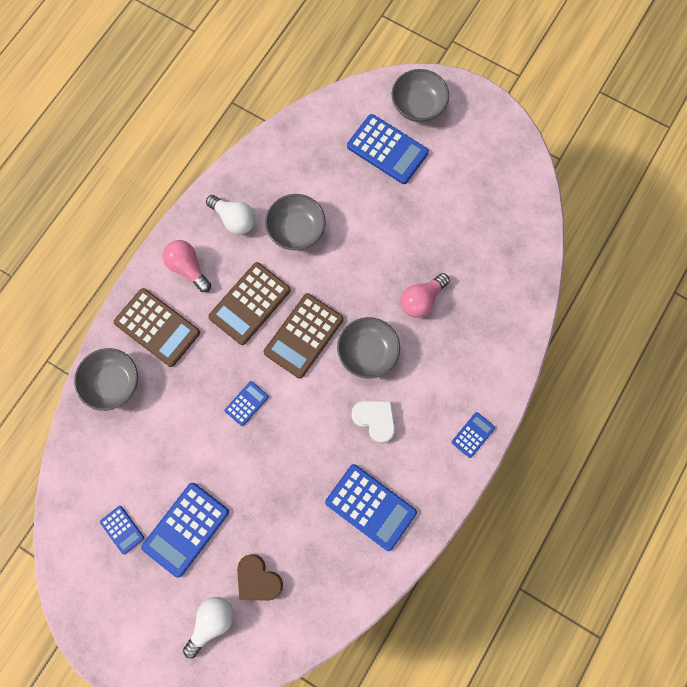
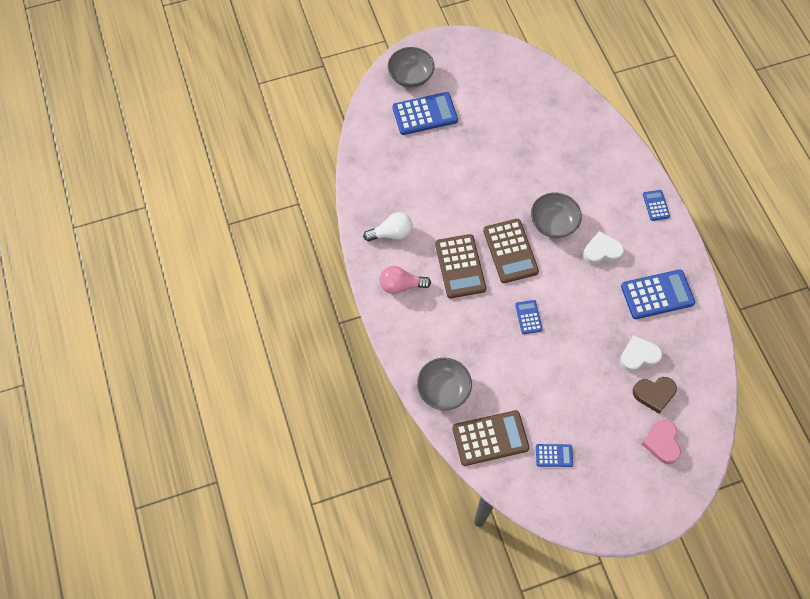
camera: 50 degrees left, 10 degrees down
brown calculator [114,288,200,367] -> brown calculator moved to [452,410,530,466]
blue calculator [141,483,229,578] -> none
white light bulb [183,597,234,658] -> pink heart [642,419,681,464]
grey bowl [265,194,326,250] -> none
pink light bulb [400,273,450,318] -> none
none -> white heart [620,335,662,372]

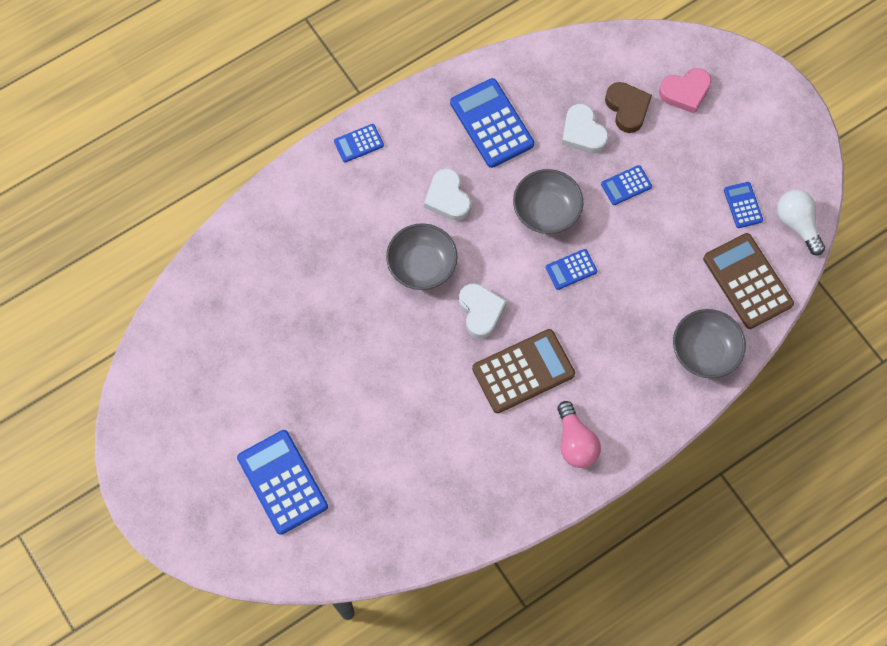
camera: 105 degrees left, 5 degrees up
white light bulb [363,212,413,241] -> white light bulb moved to [777,190,825,256]
grey bowl [388,47,435,88] -> grey bowl moved to [513,169,583,234]
brown calculator [483,219,539,283] -> white heart [459,283,507,339]
none -> blue calculator [601,165,652,205]

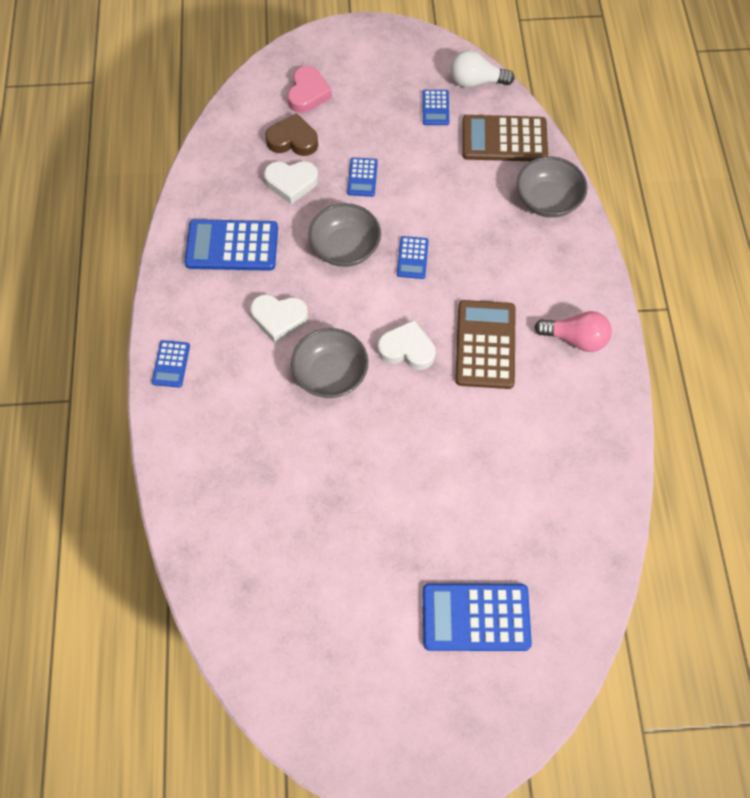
camera: 60 degrees left, 5 degrees down
blue calculator [724,182,763,228] -> blue calculator turned 105 degrees counterclockwise [422,90,449,125]

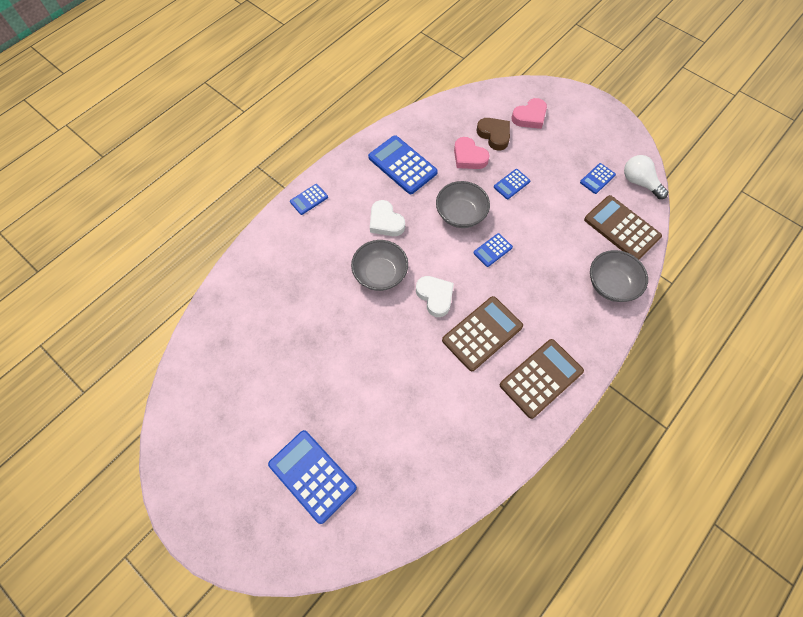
camera: 45 degrees right, 0 degrees up
white heart [264,161,318,204] -> pink heart [454,137,490,169]
pink light bulb [535,311,612,352] -> brown calculator [500,339,584,419]

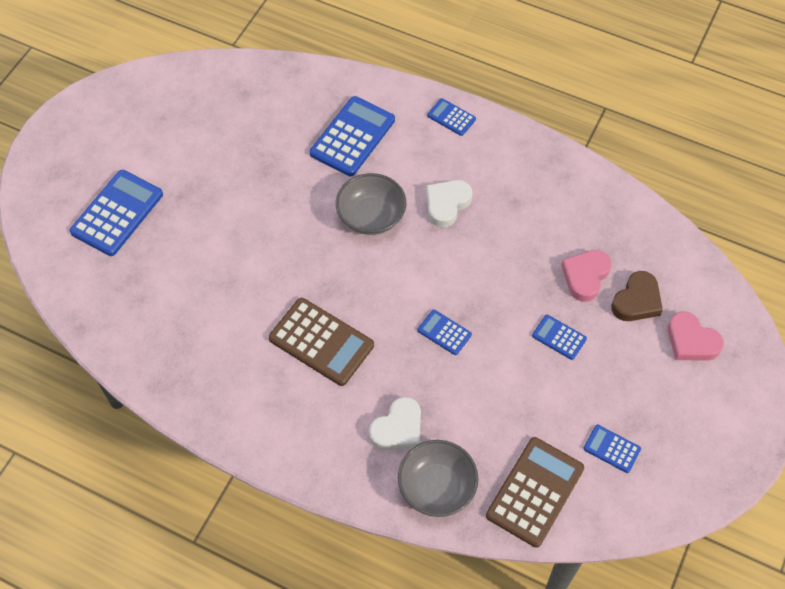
camera: 75 degrees right, 5 degrees down
blue calculator [368,135,438,194] -> blue calculator moved to [310,96,395,176]
white heart [416,276,454,317] -> white heart moved to [369,397,421,450]
grey bowl [436,181,490,228] -> none
brown calculator [500,339,584,419] -> none
white light bulb [624,155,668,199] -> none

